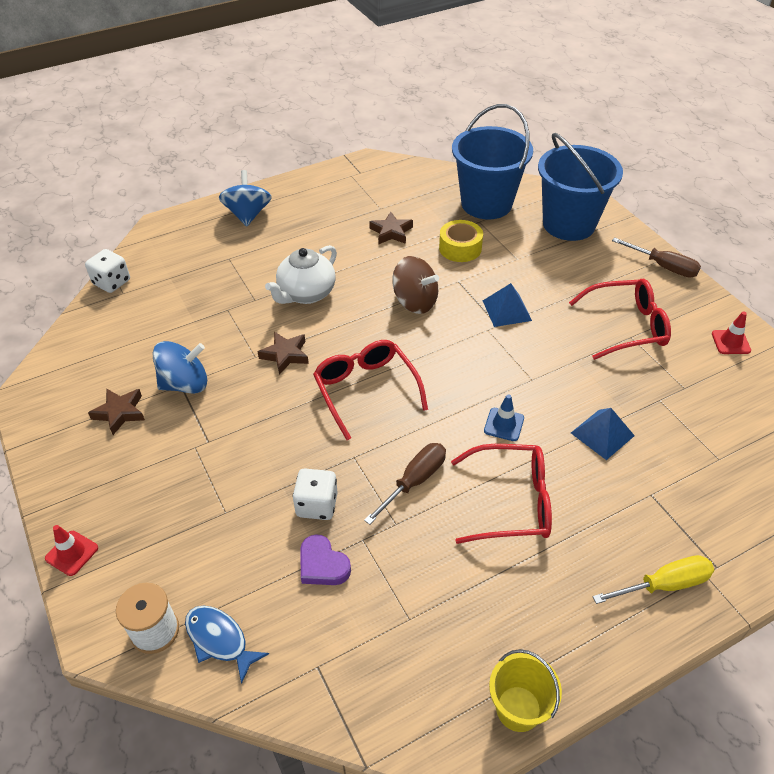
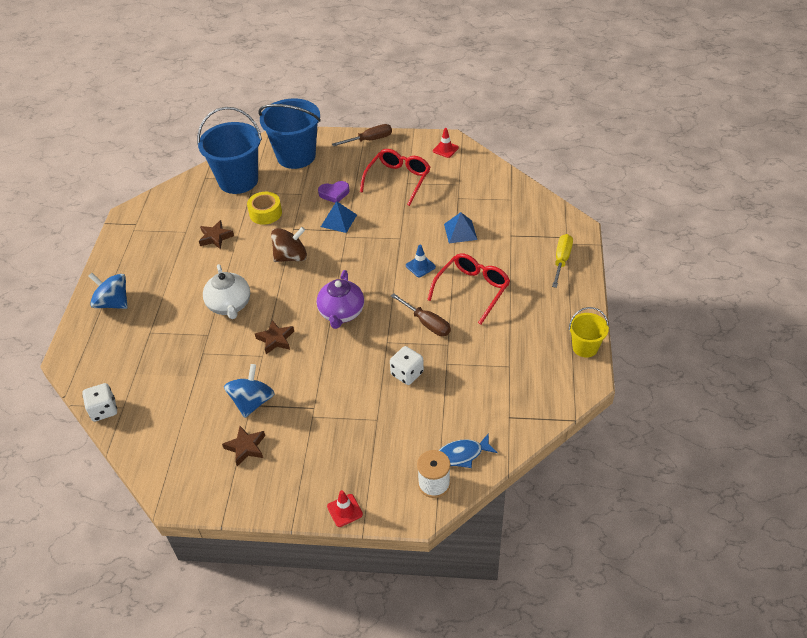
camera: 55 degrees left, 0 degrees up
purple heart [300,534,351,585] -> purple heart moved to [318,181,350,203]
red glasses [313,340,428,440] -> purple teapot [317,270,364,329]
brown screwdriver [364,443,446,525] -> brown screwdriver turned 150 degrees clockwise [391,293,451,336]

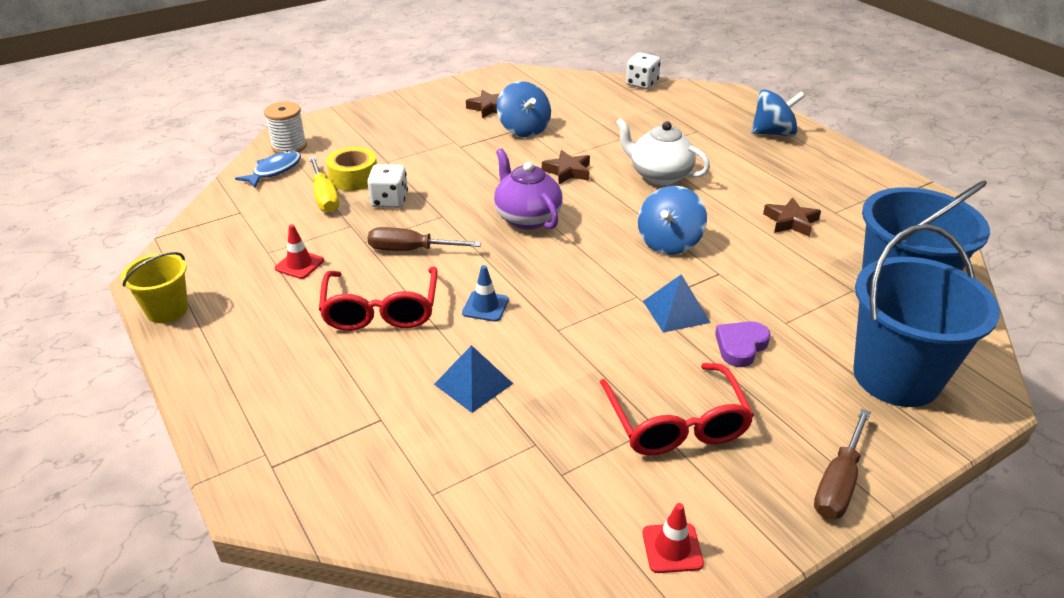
camera: 140 degrees right, 10 degrees down
yellow tape [247,192,282,225] -> yellow tape moved to [326,147,377,191]
brown spinning top [271,227,307,262] -> blue spinning top [638,186,707,255]
red traffic cone [327,490,363,527] -> red traffic cone moved to [275,224,324,279]
yellow screwdriver [552,234,573,288] -> yellow screwdriver moved to [309,156,339,213]

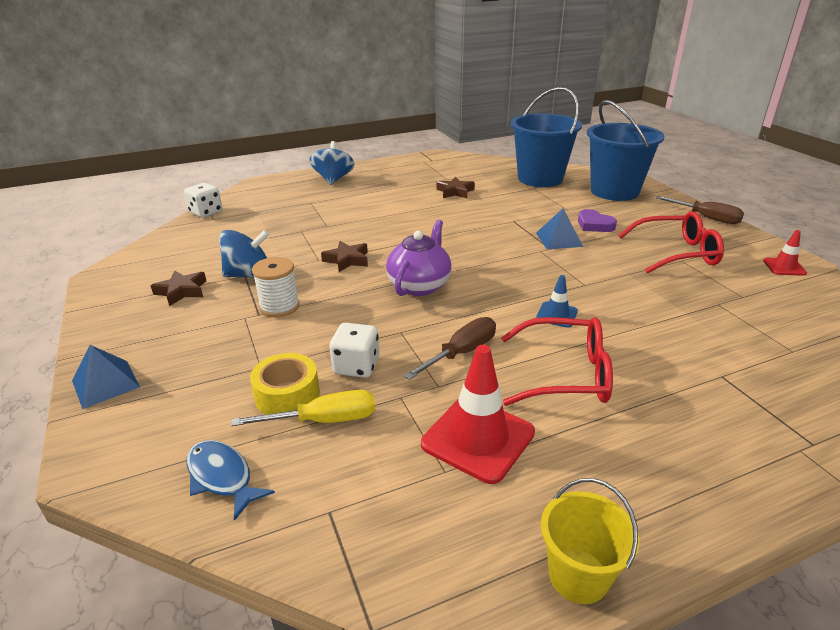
camera: 80 degrees left, 5 degrees down
white spool [264,102,307,153] -> white spool moved to [252,257,300,317]
red traffic cone [275,224,324,279] -> red traffic cone [421,345,535,484], size x1.91
brown screwdriver [368,227,481,251] -> brown screwdriver turned 150 degrees counterclockwise [404,317,496,380]
blue pyramid [434,345,513,413] -> blue pyramid moved to [72,345,140,409]
purple teapot [494,149,563,230] -> purple teapot turned 135 degrees clockwise [386,220,452,296]
white teapot [615,118,710,185] -> none
blue spinning top [638,186,707,255] -> none

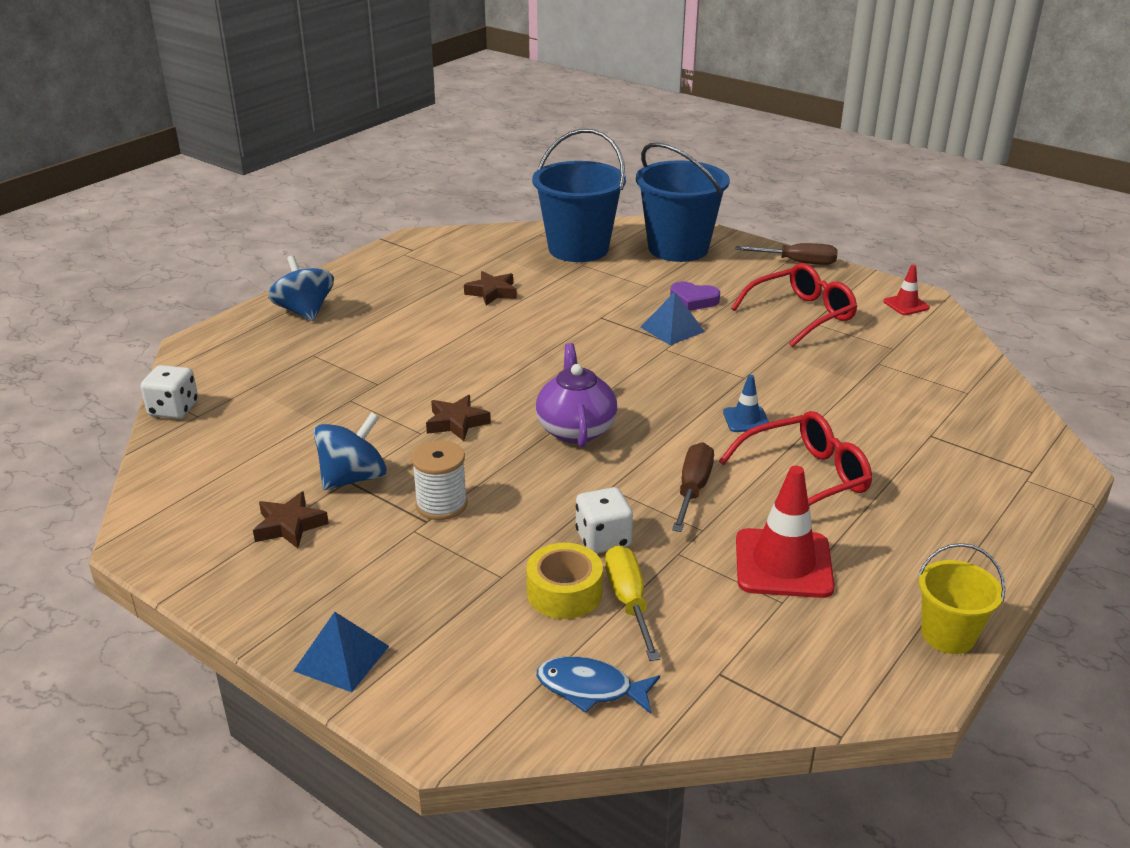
camera: 30 degrees left, 0 degrees up
yellow screwdriver [231,390,375,426] -> yellow screwdriver turned 60 degrees counterclockwise [605,545,660,661]

